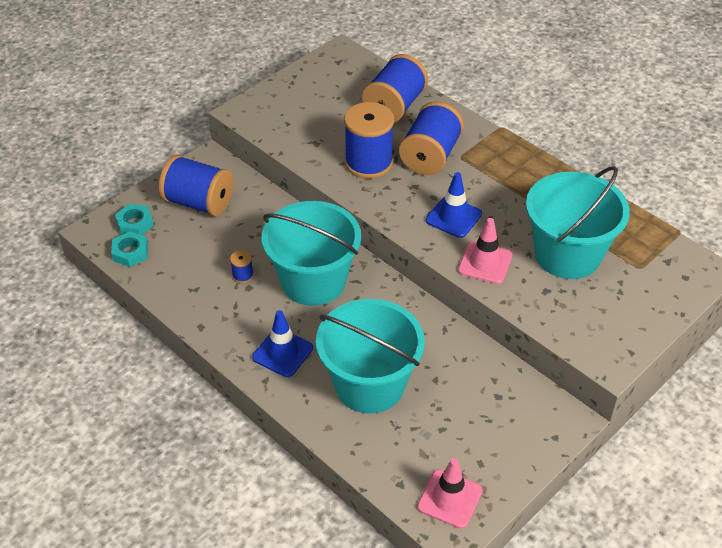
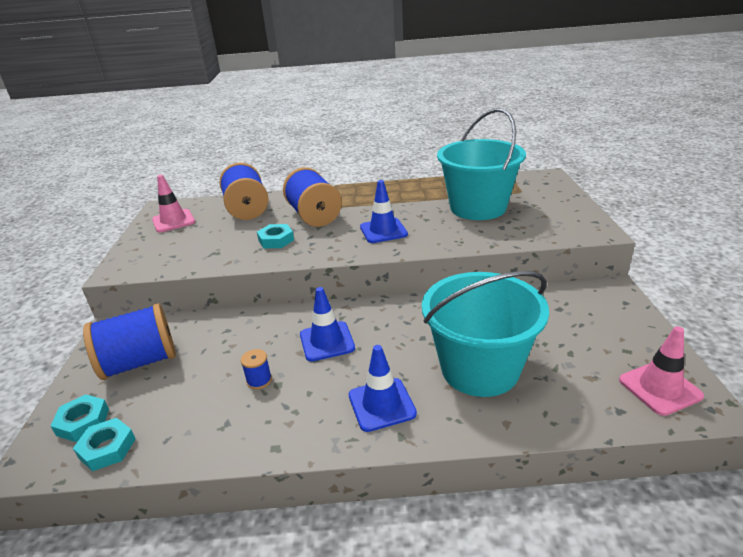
camera: 45 degrees left, 15 degrees down
turquoise bucket [261,201,361,306] -> blue traffic cone [300,287,355,362]
blue spool [344,102,394,179] -> turquoise nut [257,224,294,248]
pink traffic cone [458,218,512,284] -> pink traffic cone moved to [152,175,195,232]

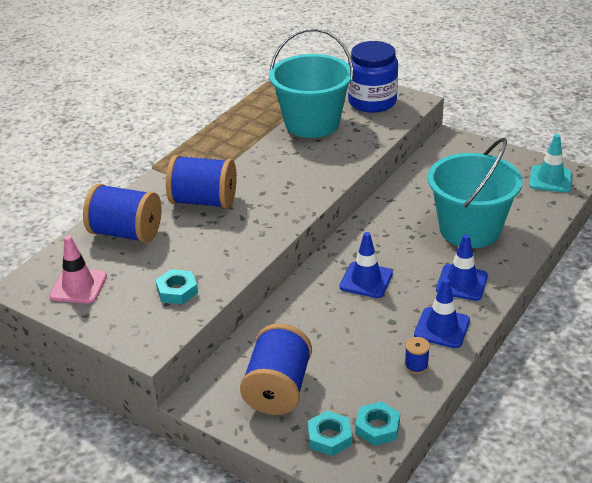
camera: 55 degrees left, 5 degrees up
blue spool [241,349,272,389] -> blue spool moved to [404,337,430,374]
turquoise nut [257,224,294,248] -> turquoise nut moved to [156,269,198,304]
blue traffic cone [360,180,408,243] -> blue traffic cone moved to [414,278,470,348]
pink traffic cone [619,326,704,416] -> turquoise traffic cone [529,134,572,193]
none -> blue jar [348,41,398,113]

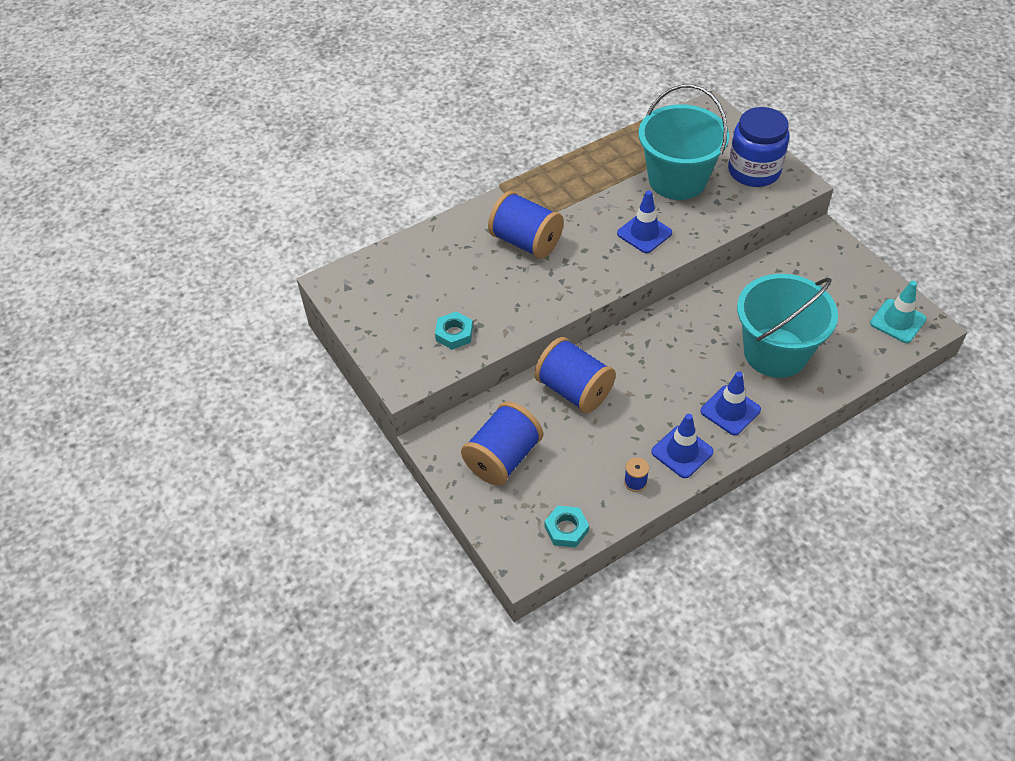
camera: 25 degrees right, 15 degrees up
pink traffic cone [49,235,107,303] -> none
blue spool [83,183,162,243] -> blue spool moved to [534,337,616,413]
turquoise nut [308,410,352,456] -> none
blue traffic cone [339,232,393,298] -> blue traffic cone moved to [617,190,672,253]

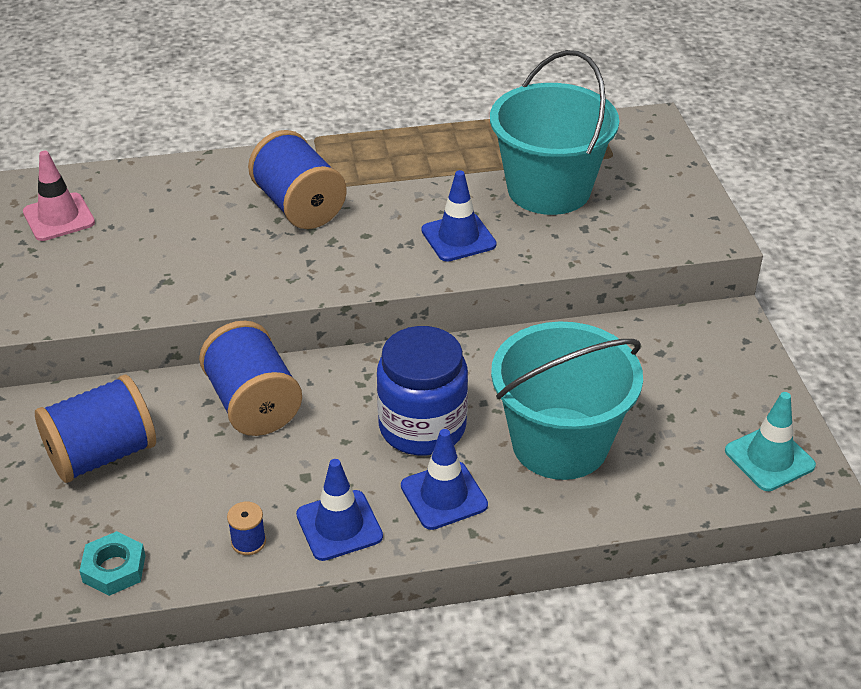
camera: 20 degrees right, 10 degrees down
turquoise nut [435,312,473,350] -> none
blue jar [728,107,789,187] -> blue jar moved to [377,326,468,455]
none -> pink traffic cone [23,151,95,241]

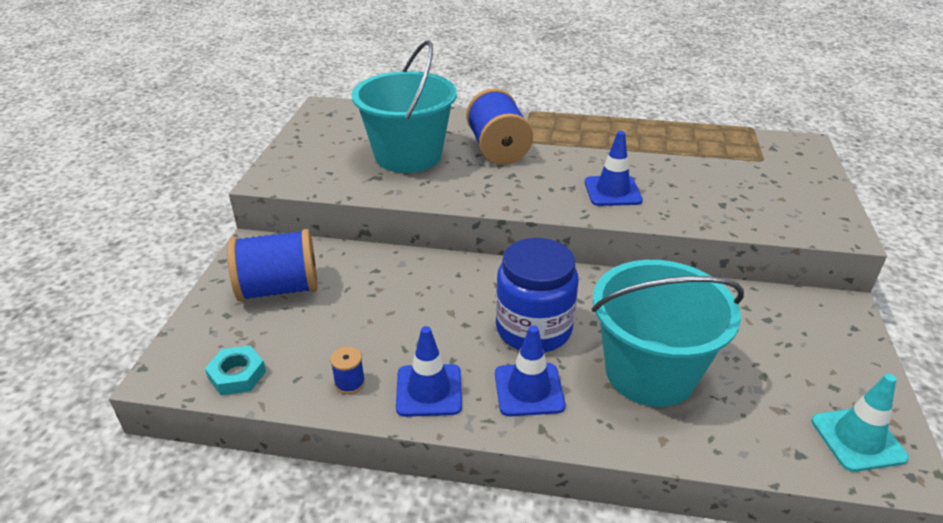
camera: 20 degrees right, 5 degrees down
pink traffic cone [23,151,95,241] -> none
blue spool [199,320,302,436] -> none
turquoise bucket [490,50,619,215] -> turquoise bucket moved to [352,41,457,173]

